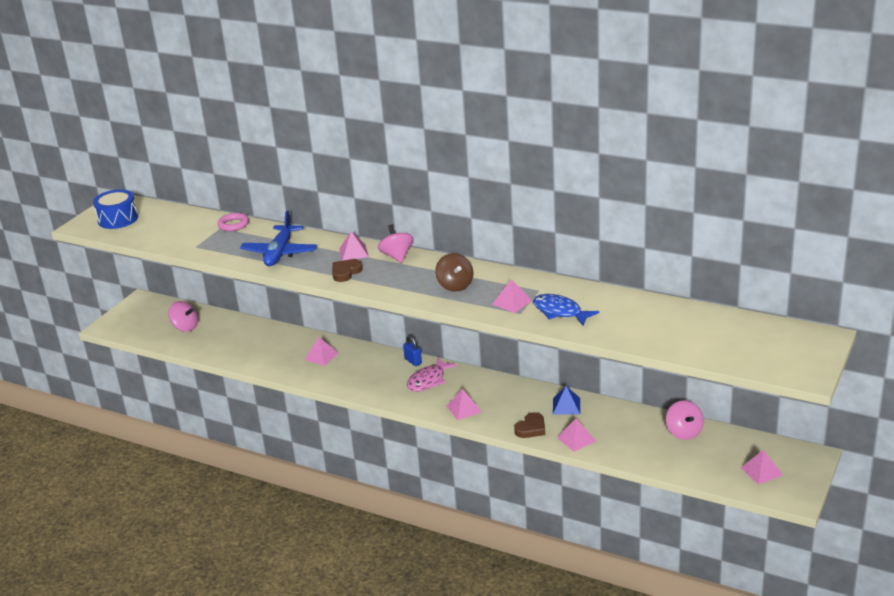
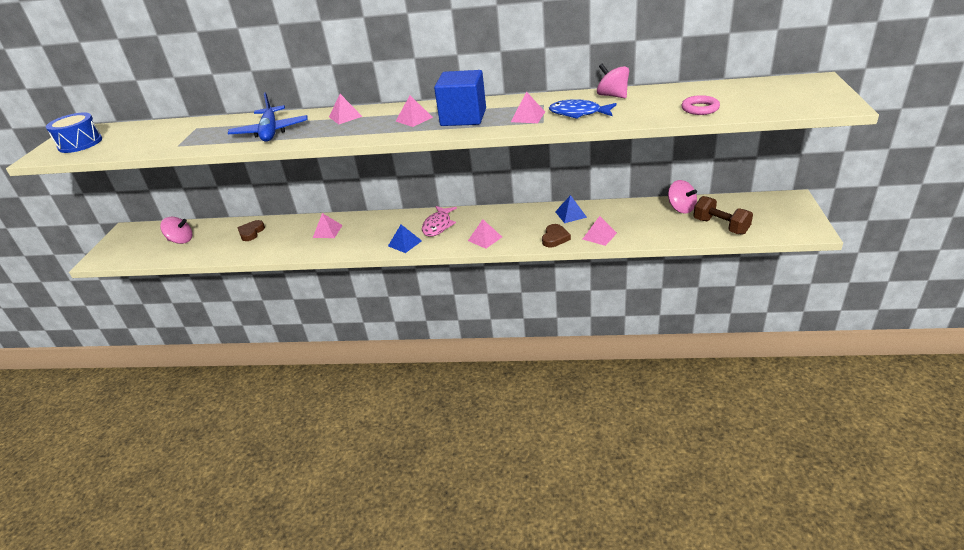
camera: 20 degrees left, 5 degrees up
pink ring [217,213,249,231] -> pink ring moved to [681,95,720,115]
brown heart [332,259,363,282] -> brown heart moved to [237,220,265,241]
pink spinning top [378,224,414,263] -> pink spinning top moved to [597,64,629,98]
blue padlock [403,335,422,366] -> none
brown spinning top [435,253,473,292] -> blue cube [434,70,486,126]
pink pyramid [741,450,783,485] -> pink pyramid moved to [396,96,433,127]
none -> blue pyramid [388,225,422,253]
none -> brown dumbbell [693,196,753,235]

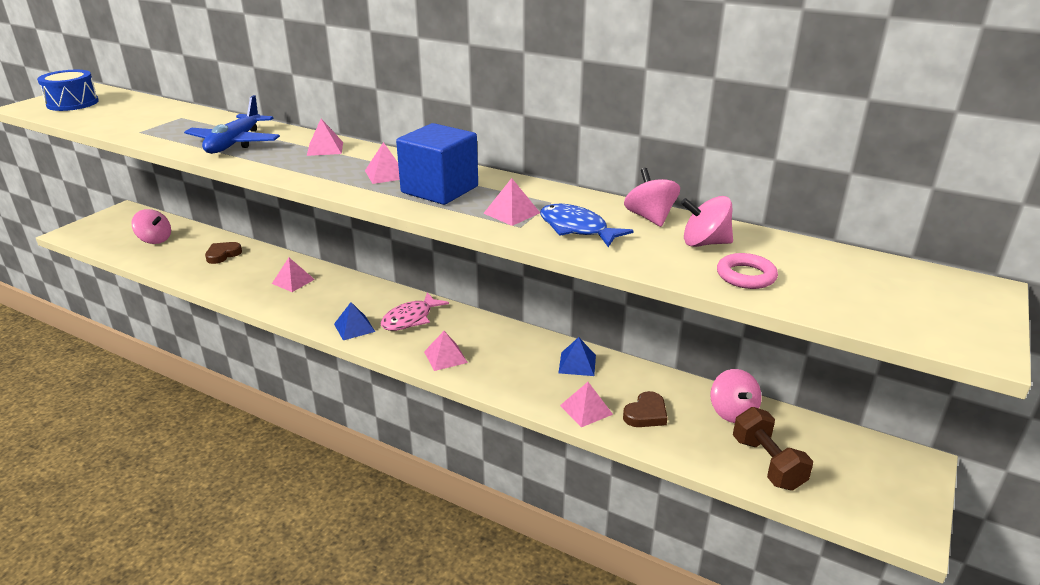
camera: 20 degrees right, 5 degrees down
brown heart [542,224,571,247] -> brown heart moved to [623,391,668,427]
none -> pink spinning top [681,196,733,247]

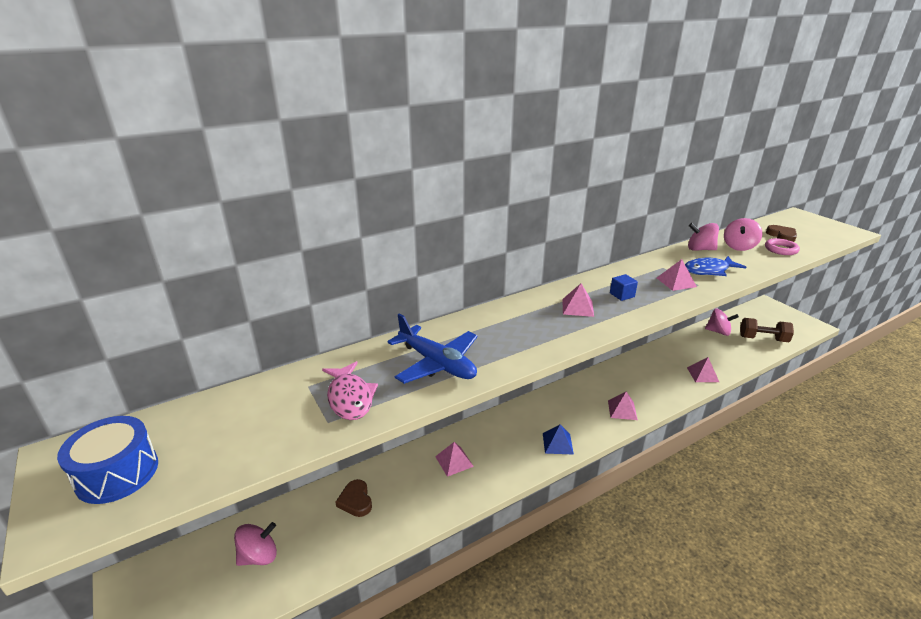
camera: 60 degrees left, 0 degrees up
pink pyramid [307,119,343,156] -> none
pink fish [381,292,449,331] -> pink fish moved to [322,361,378,420]
blue cube [396,123,478,205] -> blue cube [610,274,638,301], size x0.42
blue pyramid [558,337,596,376] -> none
brown heart [623,391,668,427] -> brown heart moved to [766,225,797,242]

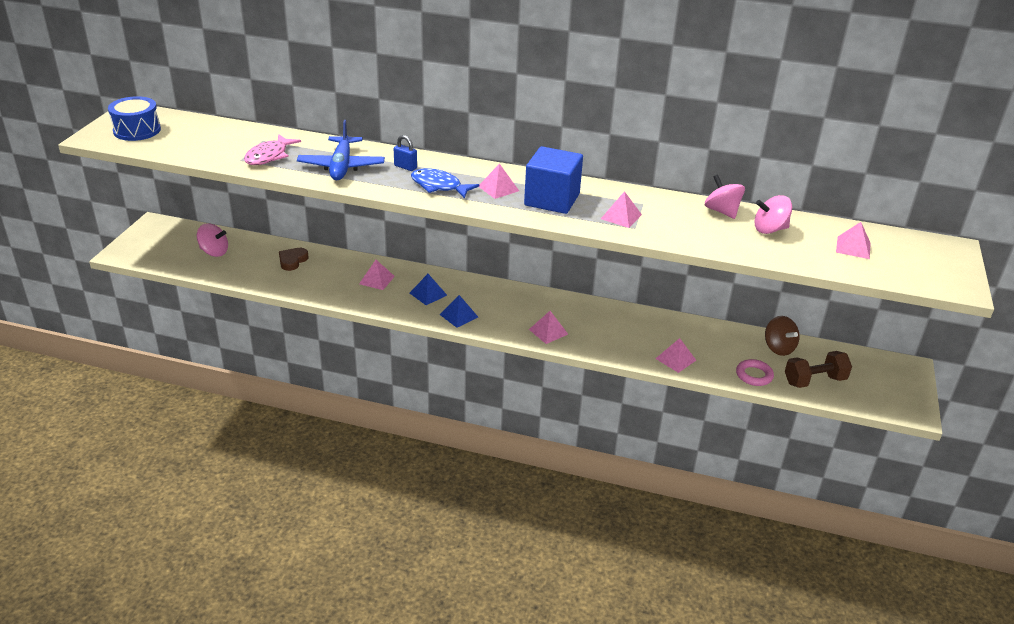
camera: 45 degrees right, 5 degrees up
blue cube [610,274,638,301] -> blue cube [524,146,583,214], size x2.40
blue fish [685,256,746,276] -> blue fish moved to [411,168,479,199]
pink spinning top [705,309,739,336] -> brown spinning top [765,316,800,356]
brown dumbbell [740,318,794,342] -> brown dumbbell turned 75 degrees counterclockwise [785,351,852,388]
pink ring [765,238,800,255] -> pink ring moved to [736,359,774,386]
brown heart [766,225,797,242] -> pink pyramid [836,222,871,259]
none -> blue padlock [394,135,417,171]
none -> blue pyramid [410,274,447,305]

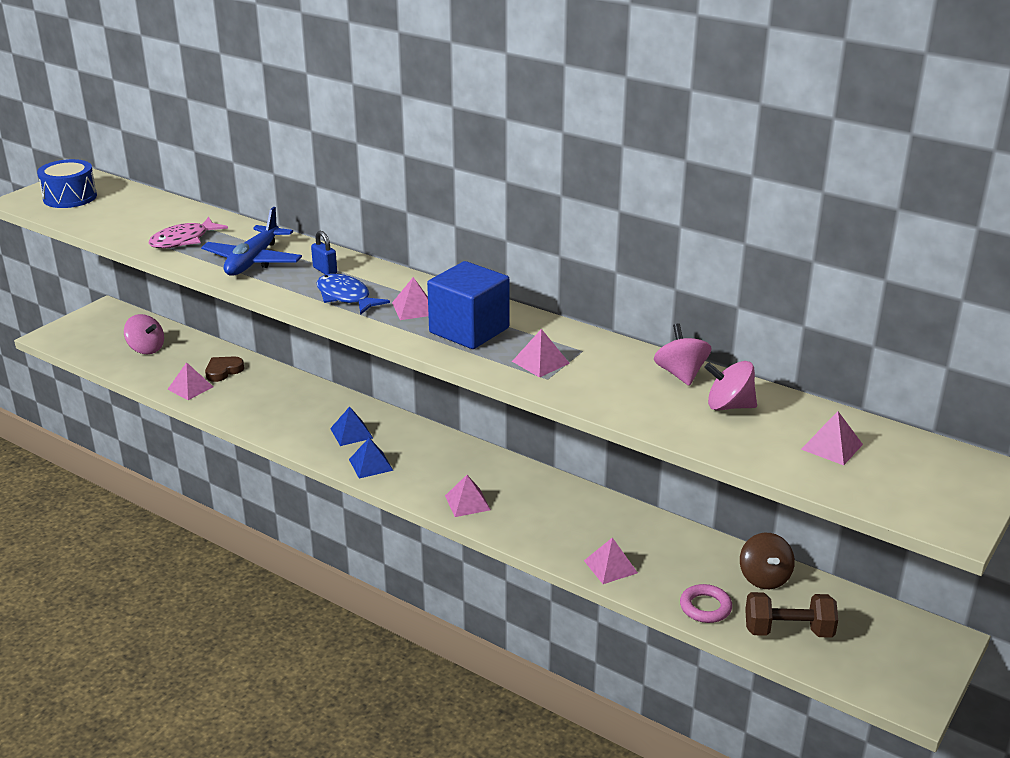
camera: 20 degrees right, 5 degrees down
pink pyramid [359,260,395,290] -> pink pyramid moved to [167,362,213,400]

